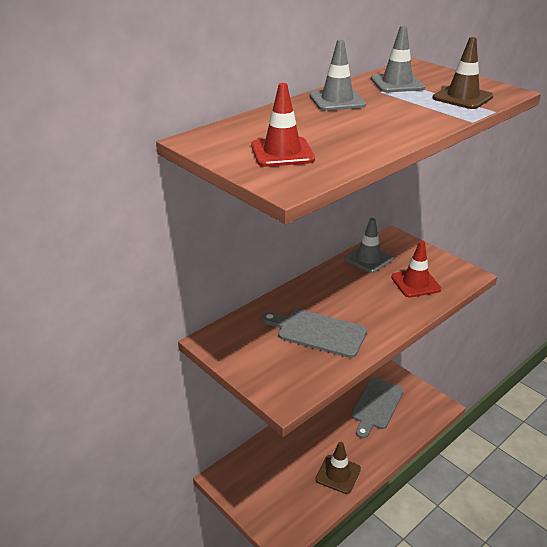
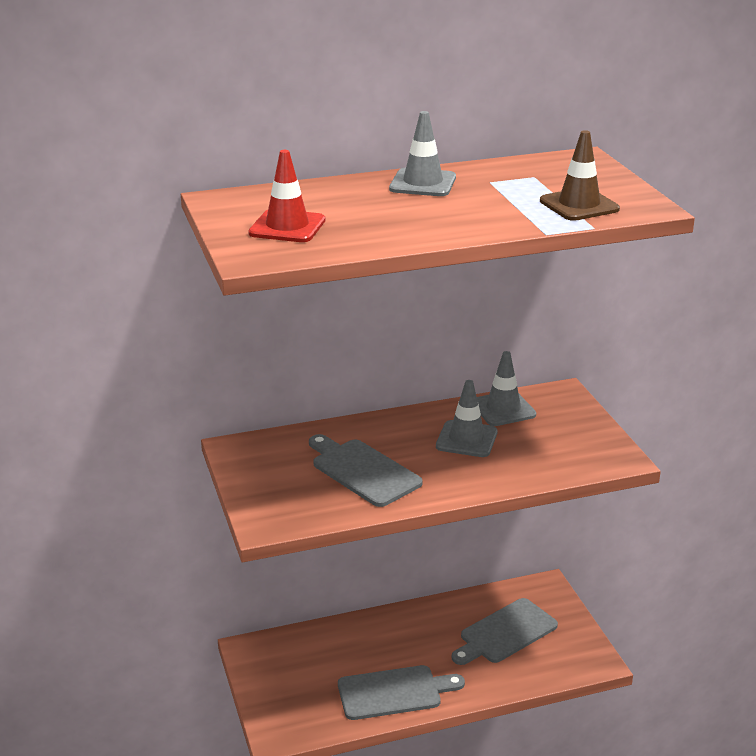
camera: 25 degrees right, 5 degrees down
brown traffic cone [315,442,361,494] -> grey cutting board [338,665,465,720]
grey traffic cone [371,26,425,92] -> grey traffic cone moved to [436,380,498,457]
red traffic cone [391,241,441,297] -> none

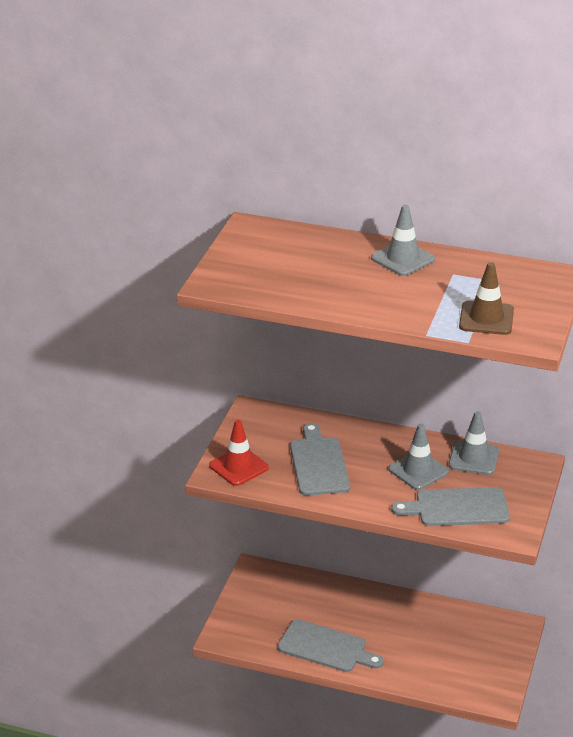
camera: 35 degrees right, 5 degrees up
red traffic cone [248,150,325,242] -> red traffic cone moved to [209,420,269,486]
grey cutting board [452,598,558,665] -> grey cutting board moved to [391,487,510,526]

